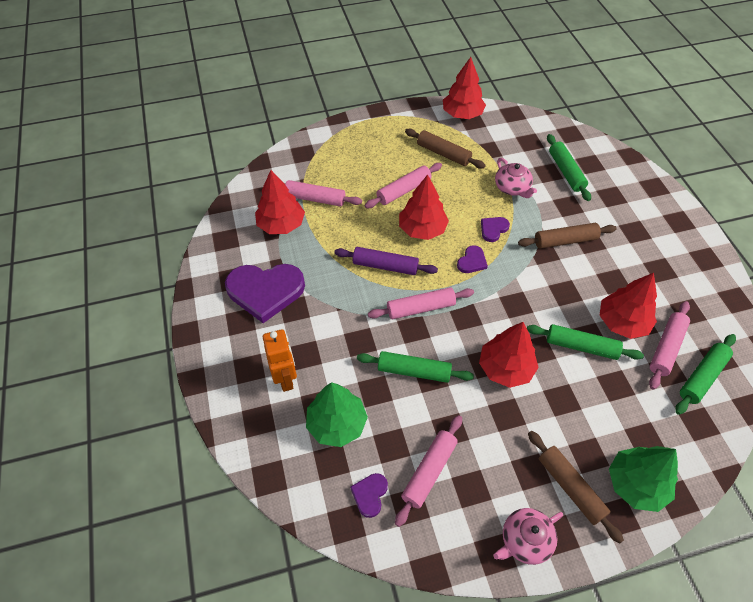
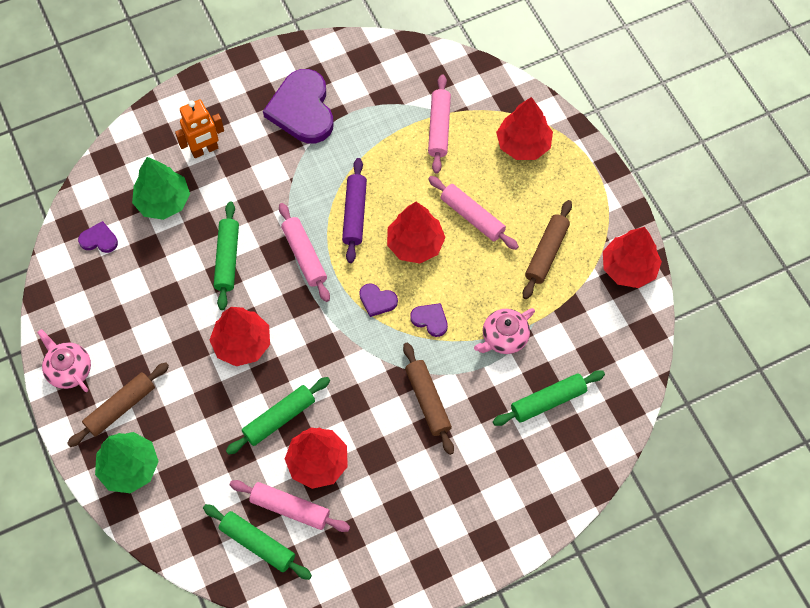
camera: 80 degrees right, 10 degrees up
red tree [255,170,305,234] -> red tree moved to [496,97,553,160]
pink rolling pin [395,415,462,527] -> none
green rolling pin [527,324,644,360] -> green rolling pin turned 45 degrees clockwise [226,377,330,455]

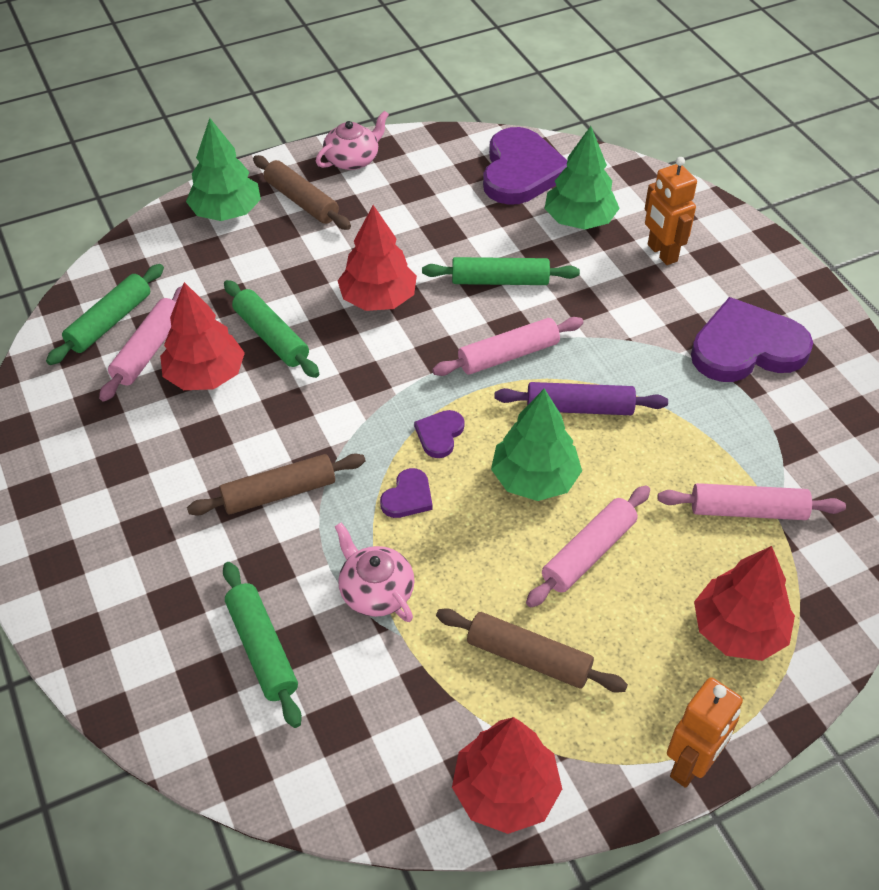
camera: 90 degrees right, 15 degrees down
purple heart [78,221,118,253] -> purple heart [483,127,567,205], size x2.20
red tree [387,202,446,264] -> green tree [491,389,582,501]
none -> orange robot [667,677,743,788]

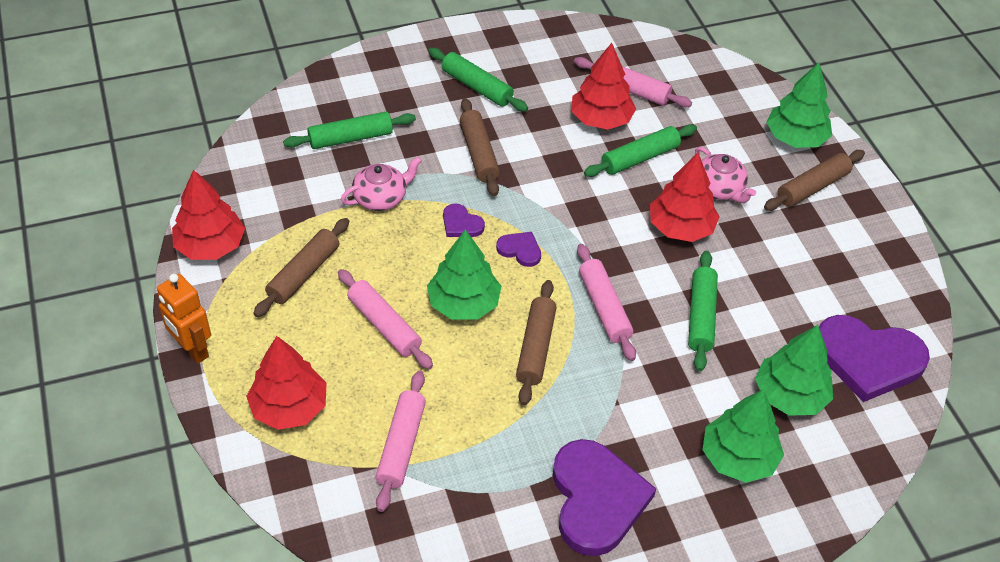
camera: 95 degrees right, 0 degrees up
green rolling pin [46,264,164,365] -> green rolling pin moved to [428,48,528,112]
pink teapot [316,111,389,170] -> pink teapot moved to [695,147,756,203]
purple rolling pin [494,382,668,415] -> brown rolling pin [516,280,556,405]
orange robot [644,157,697,265] -> green tree [703,390,784,483]

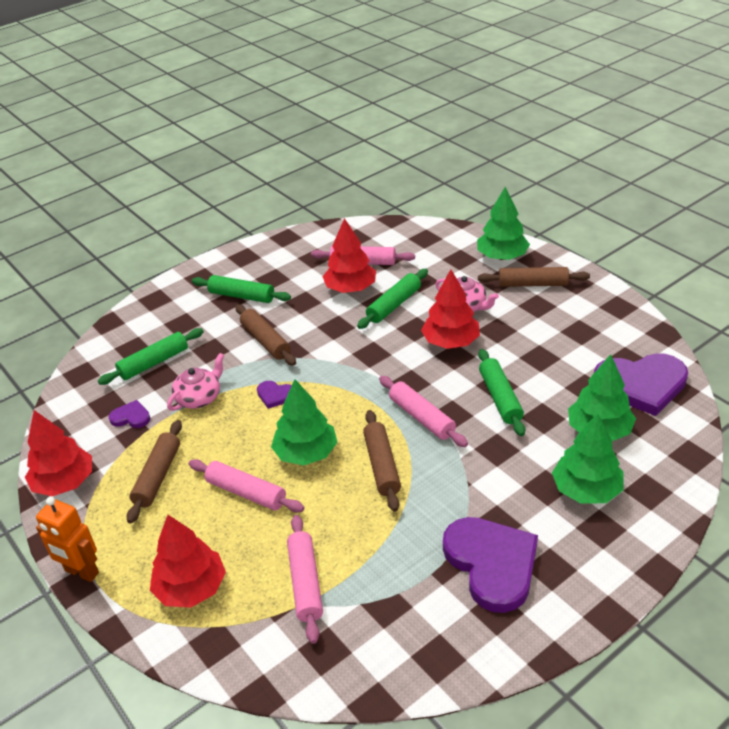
camera: 15 degrees left, 10 degrees down
purple heart [496,232,541,267] -> purple heart moved to [109,400,150,428]
brown rolling pin [764,150,865,211] -> brown rolling pin turned 60 degrees clockwise [478,267,590,287]

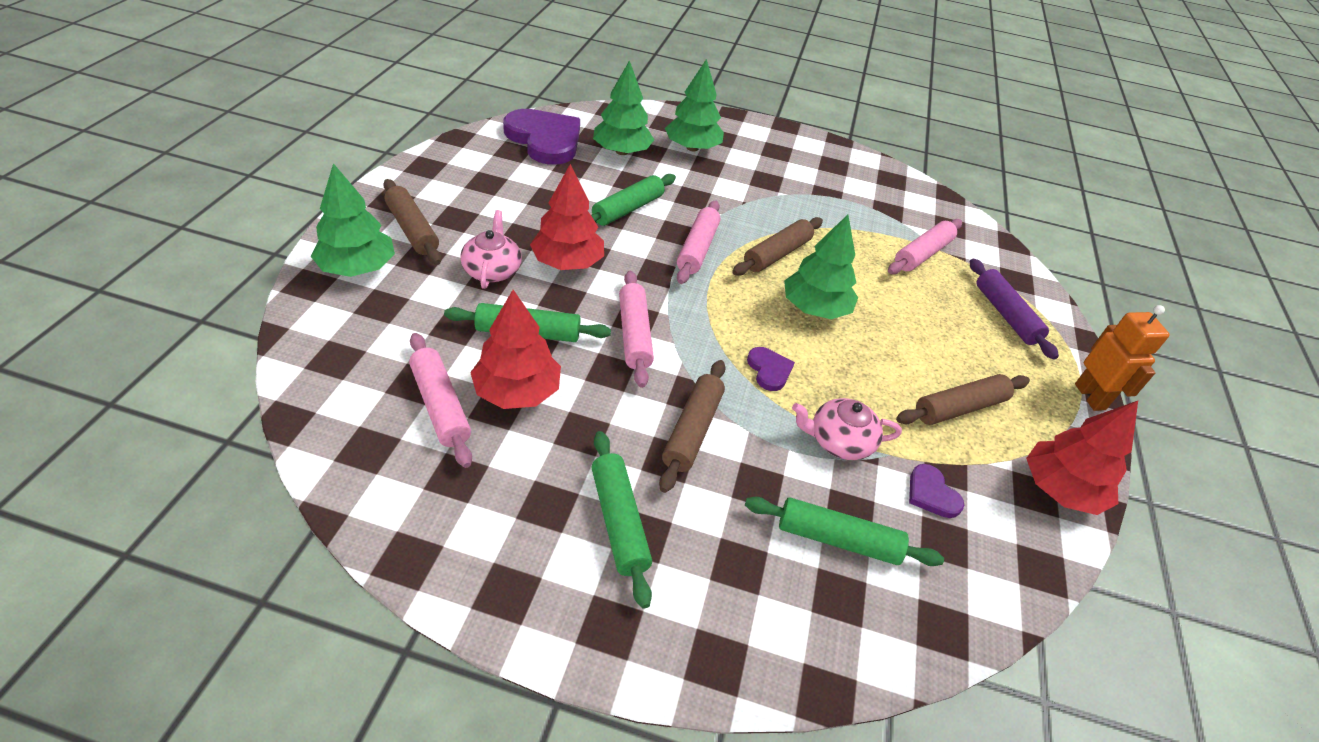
camera: 135 degrees left, 5 degrees up
red tree [150,515,226,608] -> purple rolling pin [970,259,1059,360]
pink rolling pin [189,459,304,513] -> pink rolling pin moved to [619,271,654,388]
purple heart [443,517,538,613] -> none

